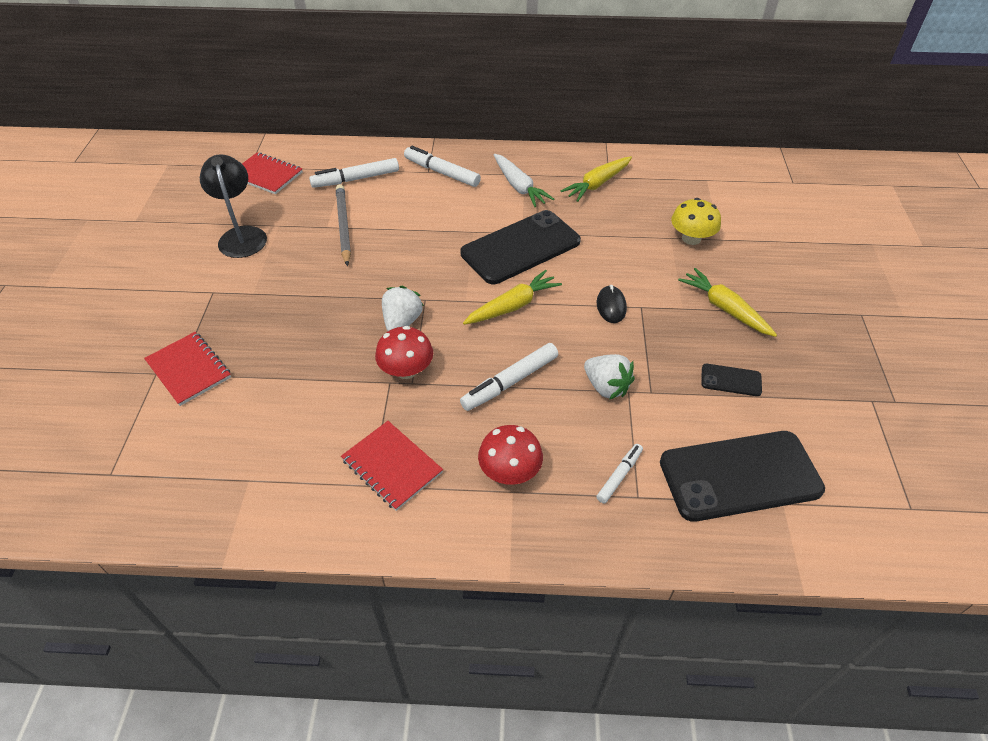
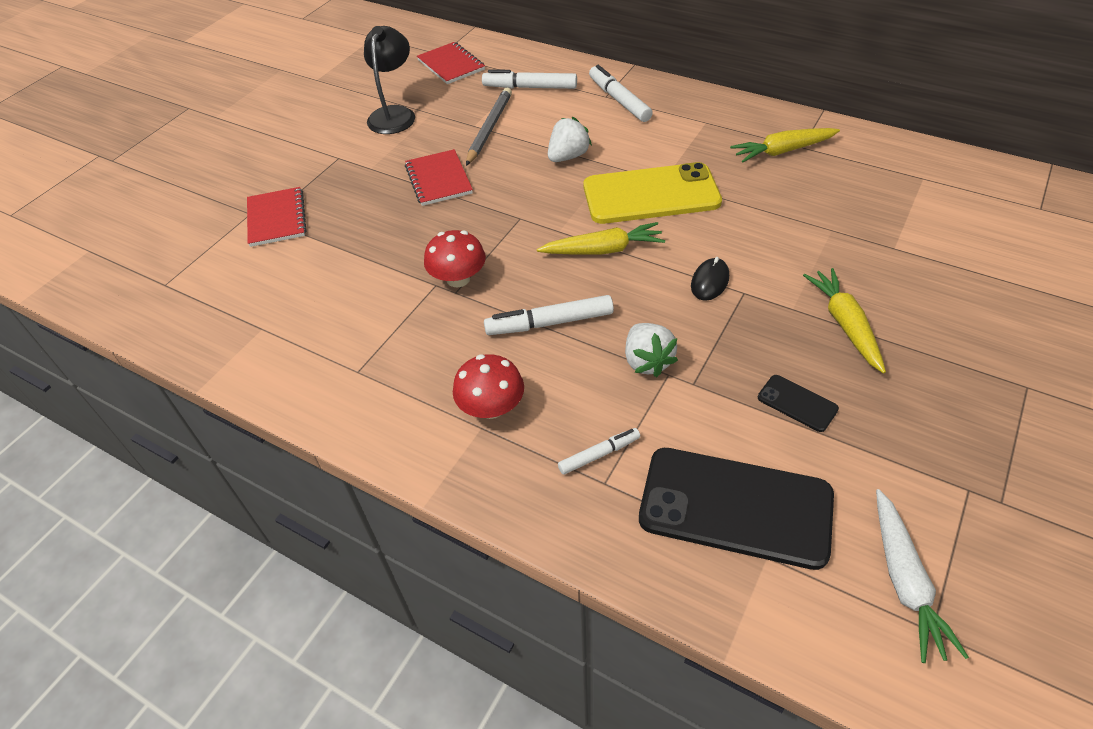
camera: 30 degrees right, 0 degrees up
red notebook [341,421,443,511] -> red notebook moved to [405,149,473,206]
white strawberry [382,286,424,331] -> white strawberry moved to [548,117,592,162]
black phone [461,210,581,284] -> yellow phone [584,162,722,224]
white carrot [494,154,554,207] -> white carrot moved to [876,489,969,663]
yellow mushroom [671,198,721,245] -> none

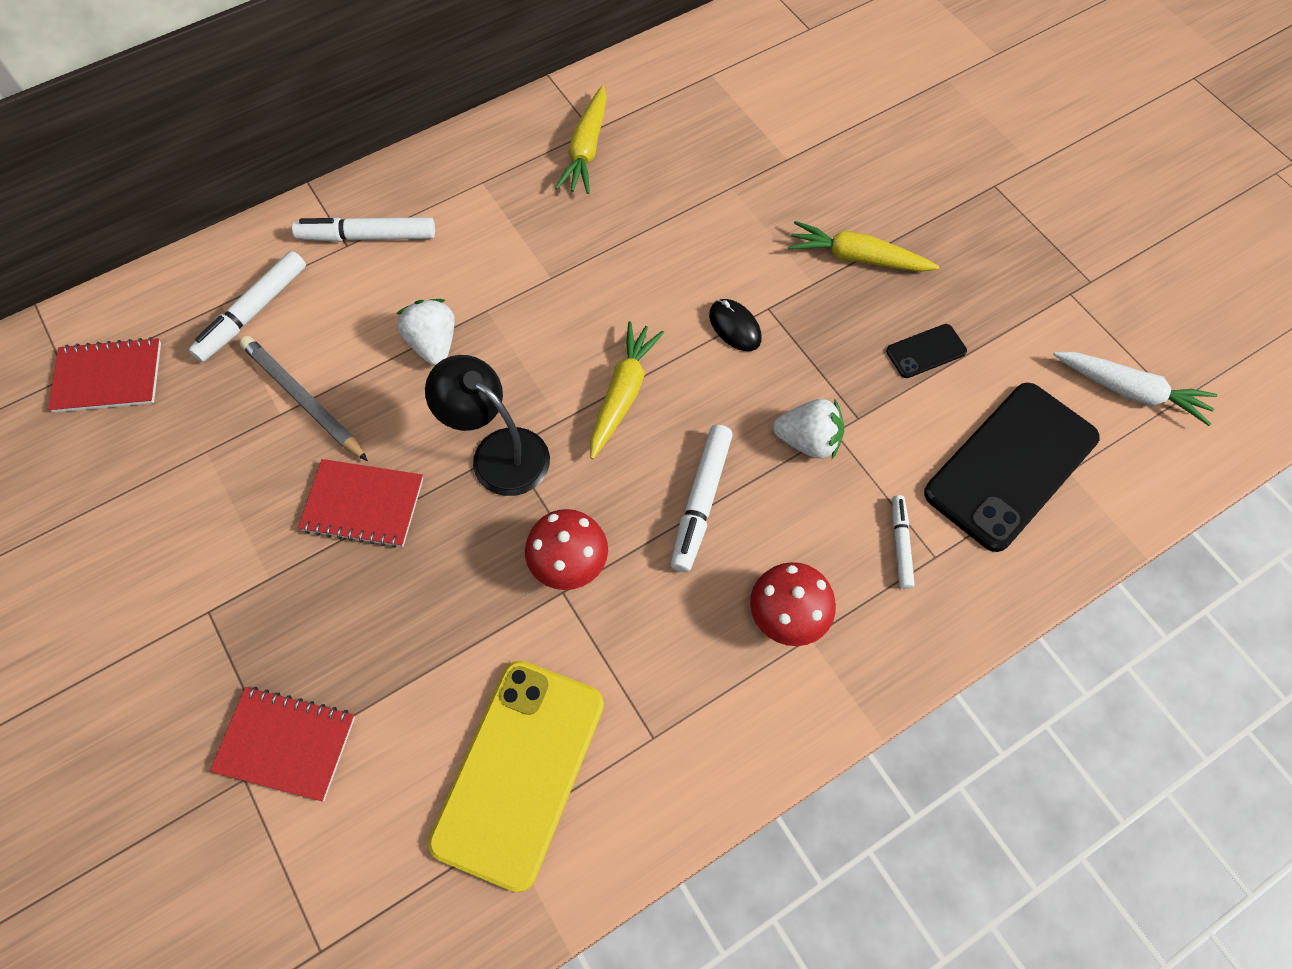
camera: 65 degrees left, 15 degrees up
black lamp [364,26,415,134] -> black lamp moved to [425,355,550,496]
yellow phone [584,162,722,224] -> yellow phone moved to [428,660,604,892]

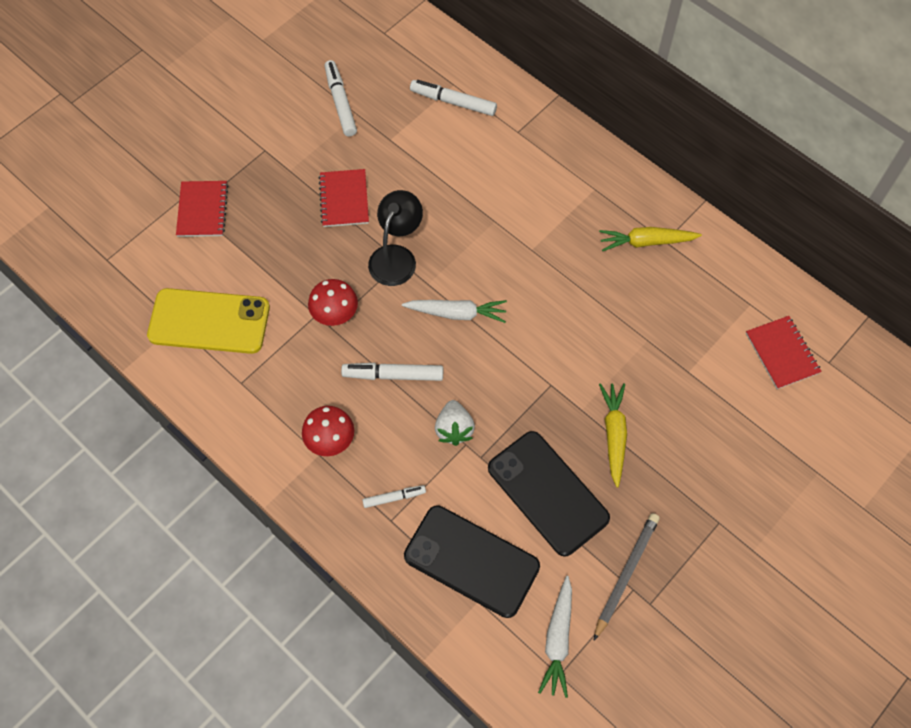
camera: 75 degrees right, 0 degrees up
red notebook [48,337,161,413] -> red notebook moved to [746,316,822,389]
grey pencil [239,336,368,461] -> grey pencil moved to [594,513,660,640]
white marker [292,217,435,242] -> white marker moved to [325,60,357,136]
white strawberry [396,299,455,366] -> none
yellow carrot [590,321,664,459] -> white carrot [402,300,507,323]
black mouse [709,299,761,351] -> none
black phone [886,324,967,378] -> black phone [488,431,610,556], size x2.29

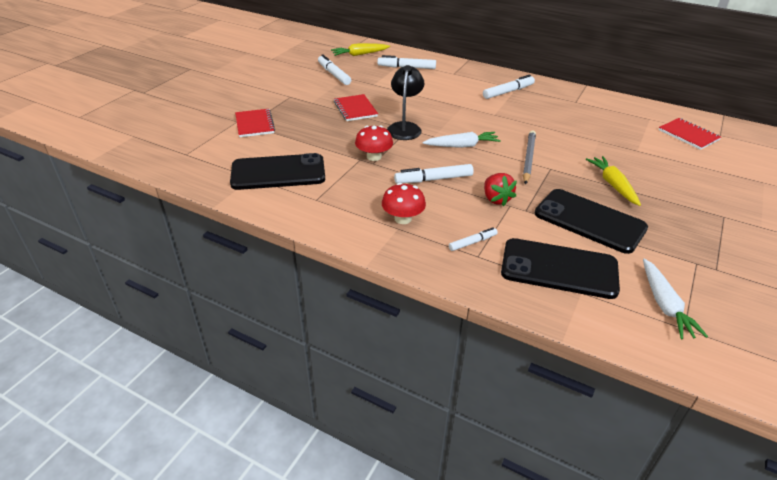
camera: 15 degrees left, 25 degrees down
yellow phone [147,288,270,354] -> black phone [230,153,325,190]
white strawberry [435,400,475,446] -> red strawberry [484,173,517,206]
grey pencil [594,513,660,640] -> grey pencil moved to [523,130,536,184]
yellow carrot [599,227,702,251] -> yellow carrot moved to [331,43,390,56]
none -> white marker [483,75,535,99]

